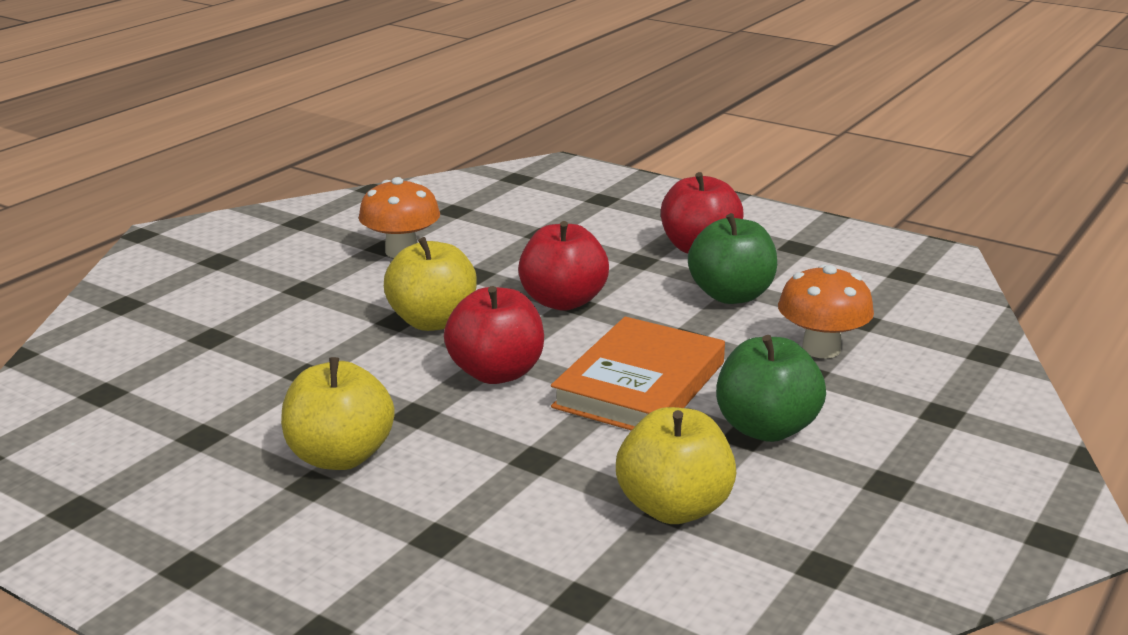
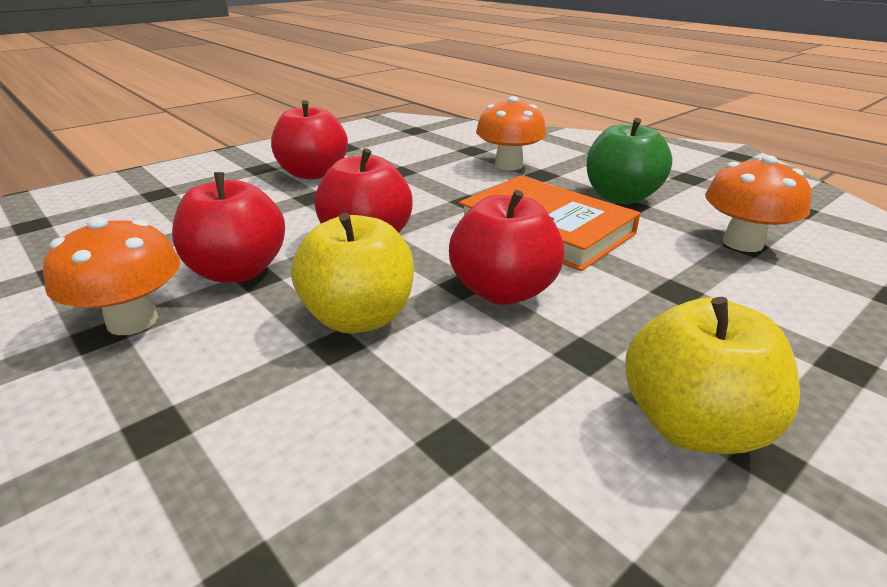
camera: 75 degrees left, 5 degrees up
yellow apple [616,407,736,524] -> orange mushroom [705,155,812,252]
green apple [688,213,777,304] -> none
none -> red apple [172,172,285,282]

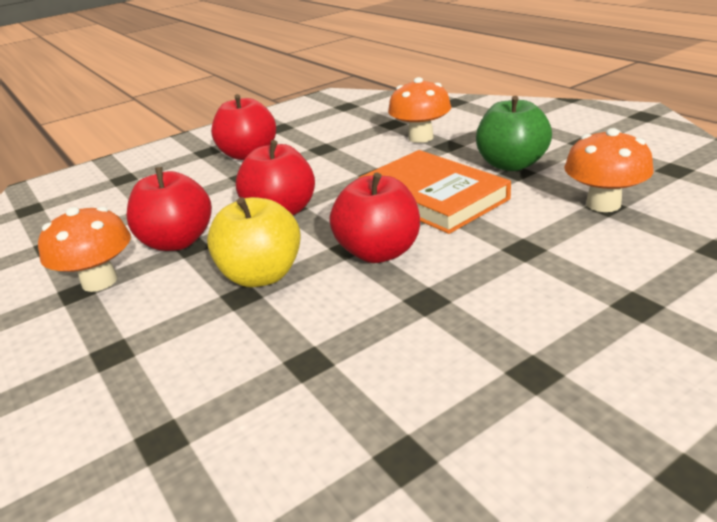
camera: 10 degrees right, 0 degrees up
yellow apple [625,297,800,454] -> none

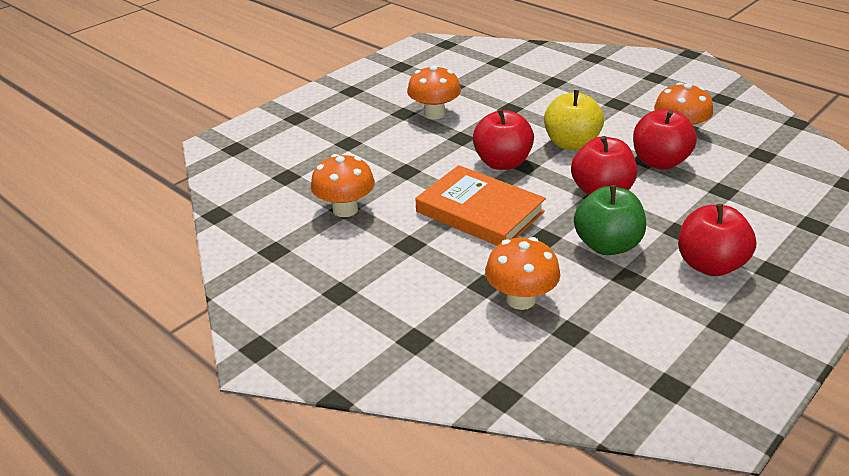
camera: 165 degrees right, 5 degrees up
green apple [476,96,552,171] -> green apple moved to [574,185,646,255]
none -> orange mushroom [407,65,461,119]

